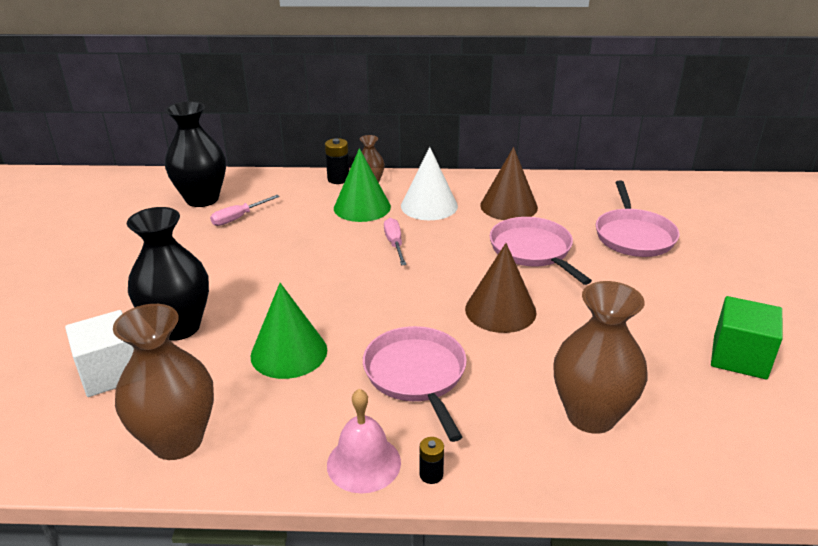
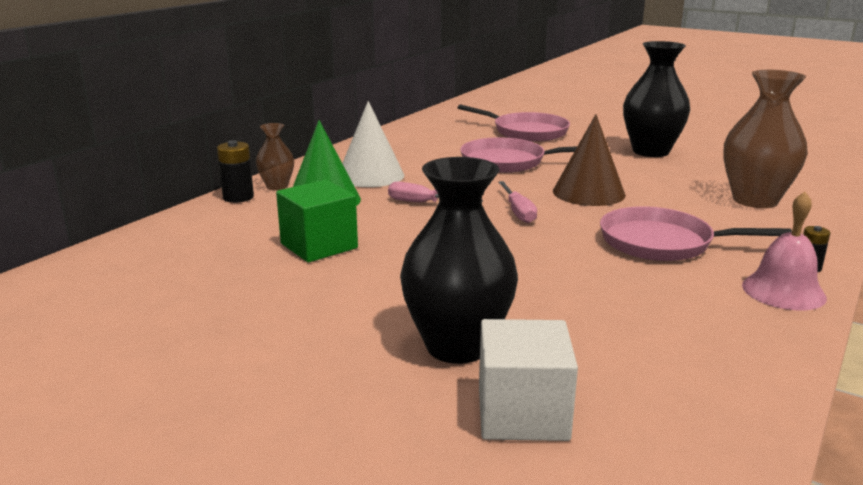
camera: 60 degrees left, 10 degrees down
brown vase [113,304,214,460] -> none
black vase [165,101,226,207] -> black vase moved to [623,41,690,157]
pink screwdriver [210,195,280,226] -> pink screwdriver moved to [498,181,537,223]
green cone [251,283,327,379] -> none
brown cone [480,147,538,220] -> none
green cube [711,296,783,379] -> green cube moved to [276,180,358,262]

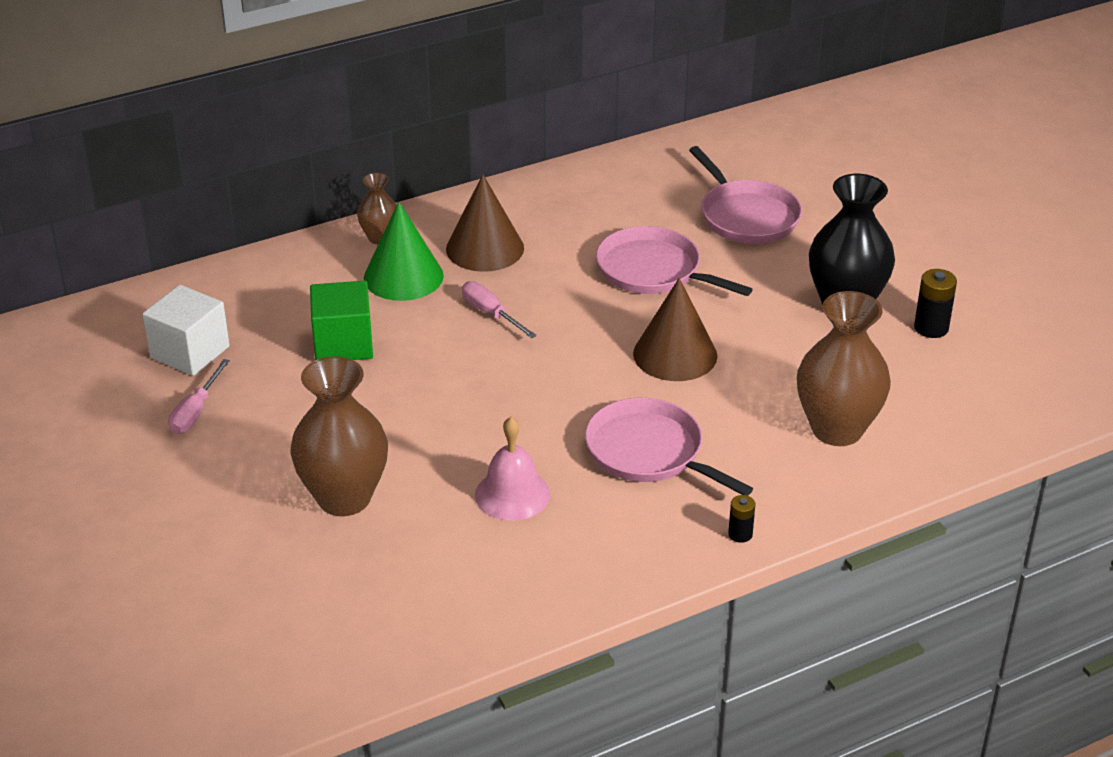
camera: 30 degrees right, 15 degrees up
black battery [217,140,254,203] -> black battery moved to [914,269,957,338]
white cone [342,101,404,187] -> brown cone [446,174,524,272]
black vase [400,157,518,364] -> brown vase [290,356,388,516]
white cube [479,319,578,441] -> white cube moved to [142,285,230,376]
pink screwdriver [498,181,537,223] -> pink screwdriver moved to [168,359,230,434]
pink bell [742,192,827,310] -> pink bell moved to [475,417,550,521]

